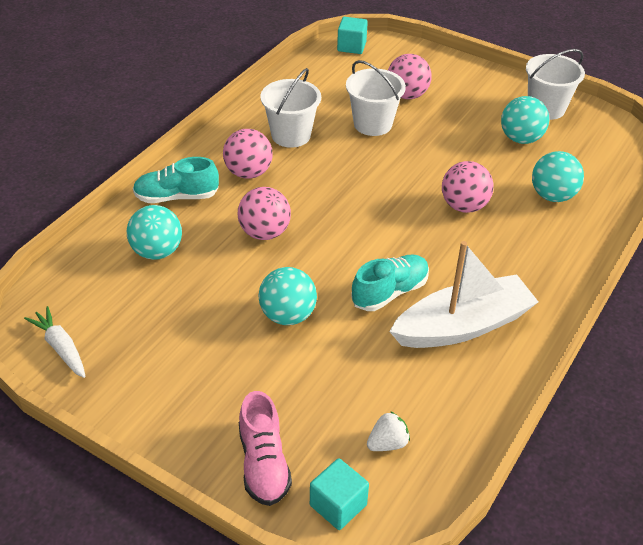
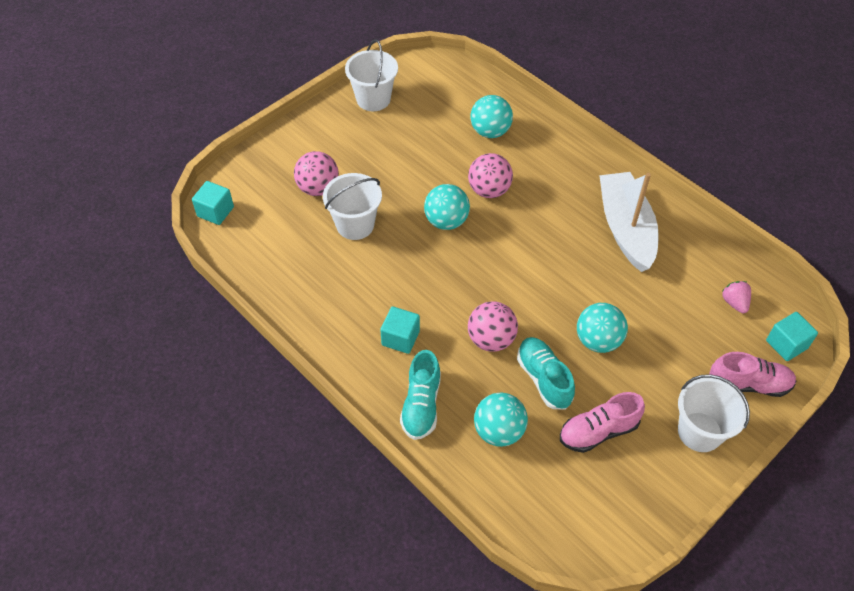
camera: 75 degrees left, 10 degrees up
white carrot [24,306,86,378] -> none
pink ball [223,129,273,179] -> turquoise cube [380,306,420,354]
white bucket [260,68,321,148] -> white bucket moved to [678,374,750,452]
turquoise shoe [351,254,429,311] -> turquoise shoe moved to [517,337,575,409]
white strawberry [367,411,410,451] -> pink strawberry [722,281,751,313]
turquoise ball [501,96,549,144] -> turquoise ball moved to [424,184,470,230]
none -> pink shoe [560,392,645,453]

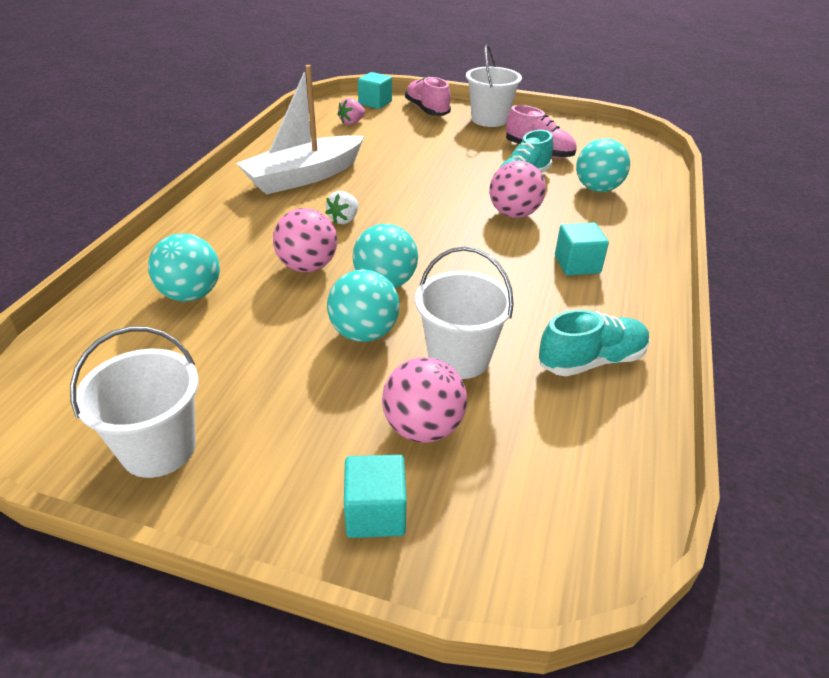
camera: 120 degrees left, 15 degrees down
turquoise cube [192,181,234,225] -> turquoise cube moved to [344,455,407,538]
turquoise shoe [400,350,441,440] -> turquoise shoe moved to [539,310,650,376]
turquoise ball [577,303,628,353] -> turquoise ball moved to [327,269,400,342]
none -> white strawberry [325,191,358,224]

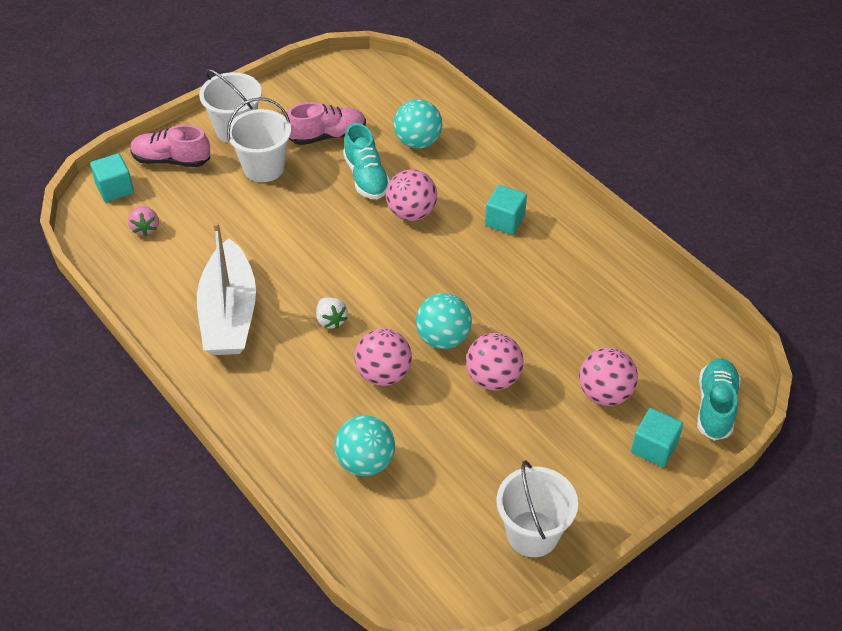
camera: 55 degrees left, 10 degrees up
turquoise ball [327,269,400,342] -> pink ball [466,333,524,390]
white bucket [415,246,514,379] -> white bucket moved to [227,97,291,182]
turquoise shoe [539,310,650,376] -> turquoise shoe moved to [697,358,741,441]

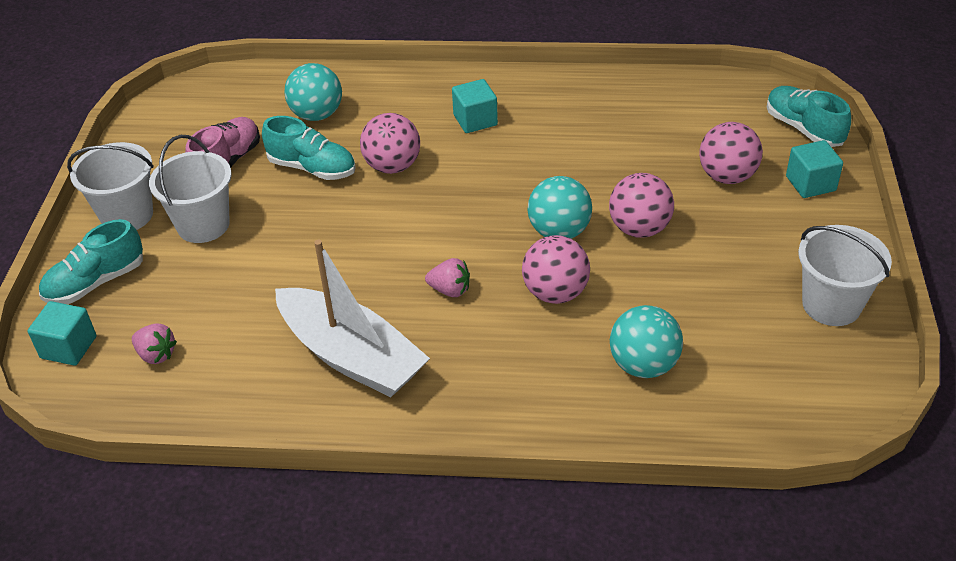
camera: 45 degrees left, 5 degrees down
pink shoe [130,125,210,167] -> turquoise shoe [39,219,143,304]
white strawberry [316,297,348,329] -> pink strawberry [425,258,470,297]

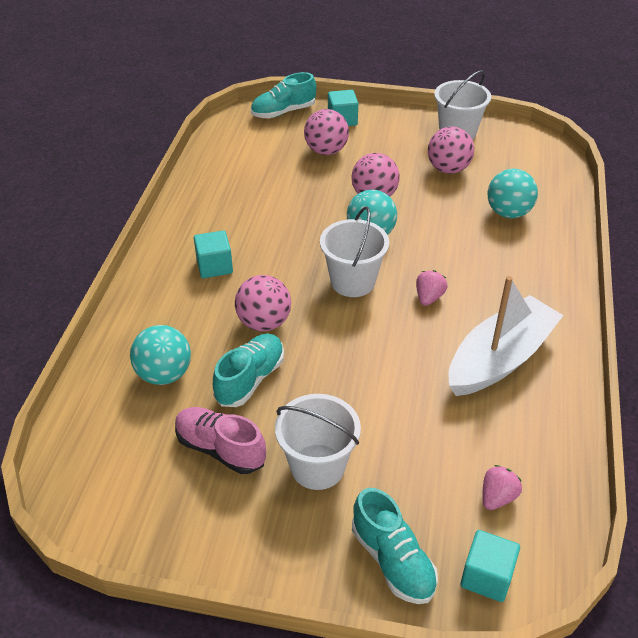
camera: 85 degrees left, 0 degrees up
white bucket [67,142,154,230] -> white bucket moved to [320,207,389,297]
pink ball [522,235,590,304] -> pink ball moved to [428,127,474,174]

